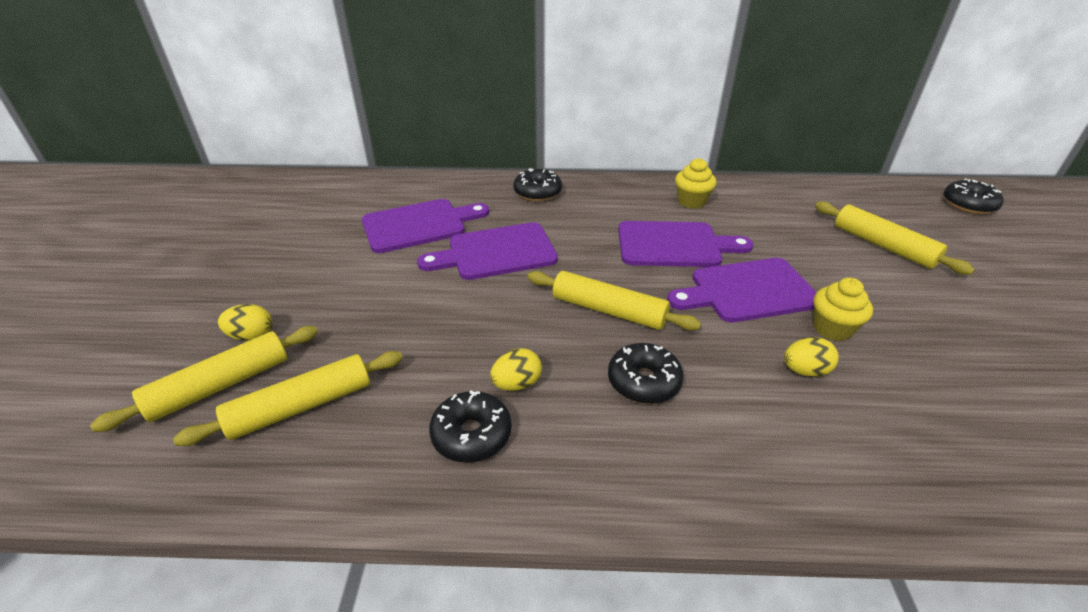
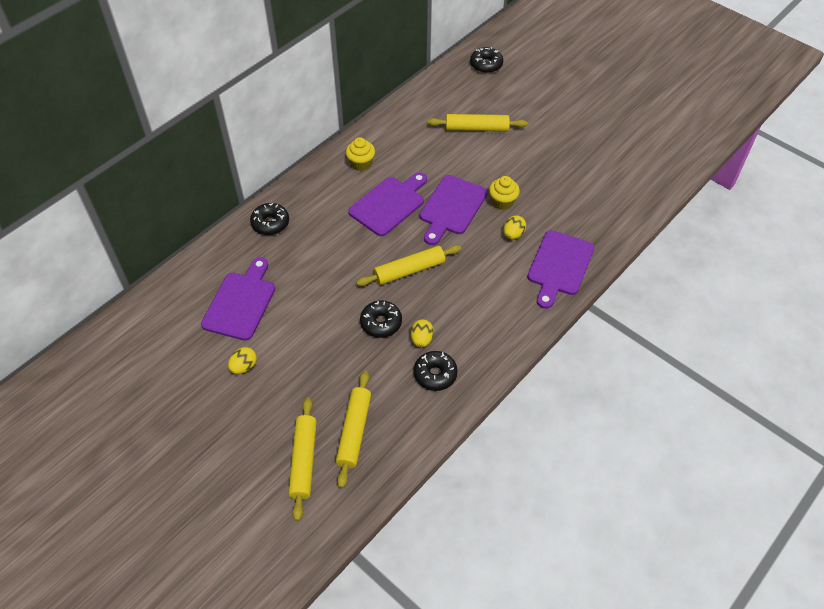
camera: 50 degrees left, 15 degrees up
yellow egg [218,304,273,341] -> yellow egg moved to [228,347,257,374]
purple cutting board [417,222,558,280] -> purple cutting board moved to [527,230,594,309]
black donut [608,343,684,404] -> black donut moved to [360,300,402,338]

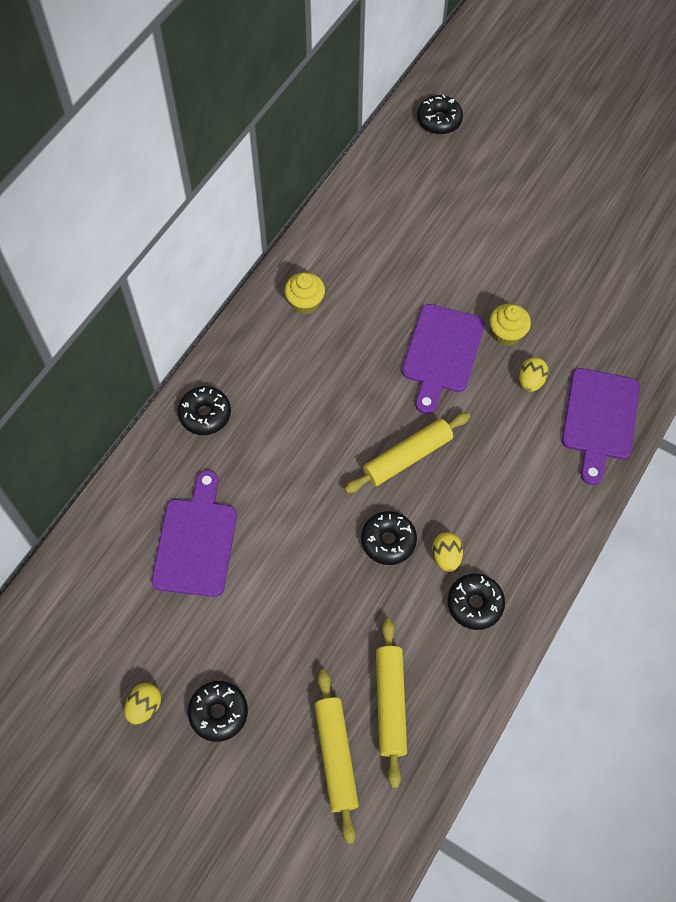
camera: 10 degrees left, 10 degrees up
yellow egg [228,347,257,374] -> yellow egg moved to [124,683,161,724]
purple cutting board [348,172,427,236] -> none
yellow rolling pin [428,114,527,132] -> none
none -> black donut [188,681,248,742]

